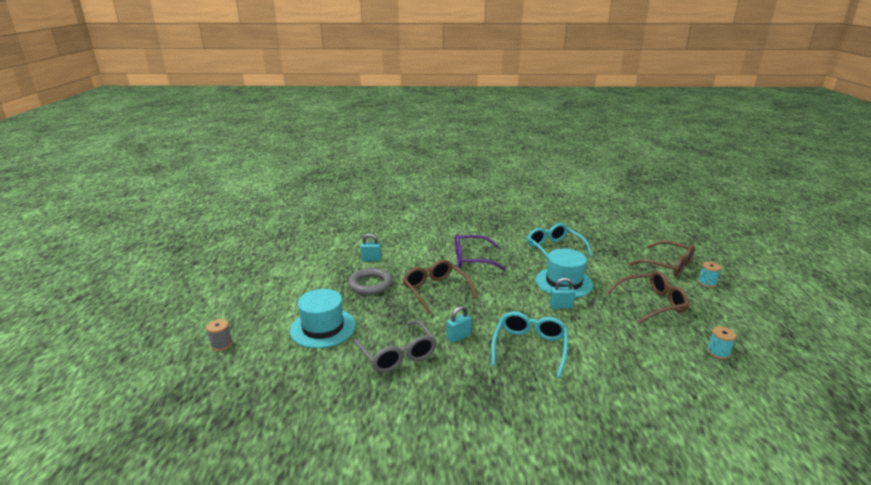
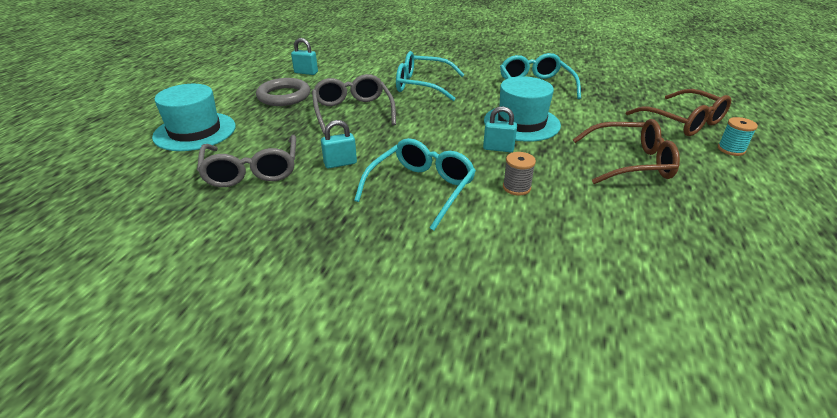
camera: 15 degrees right, 10 degrees up
grey spool [206,319,232,351] -> grey spool moved to [503,152,536,196]
brown glasses [403,260,477,314] -> grey glasses [312,74,396,134]
purple glasses [455,234,506,271] -> turquoise glasses [396,51,465,101]
turquoise spool [707,327,736,360] -> none

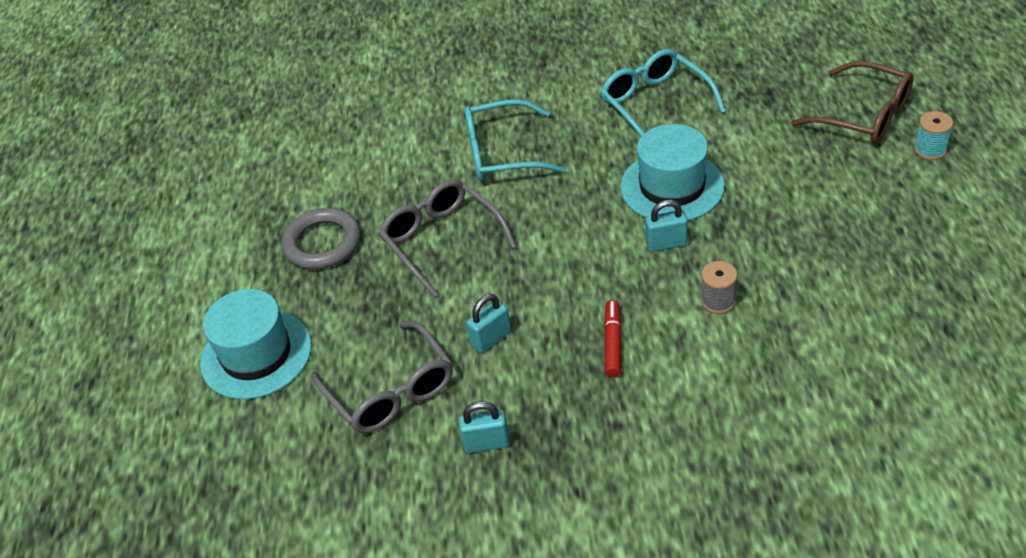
camera: 15 degrees left, 10 degrees up
turquoise padlock [291,38,318,75] -> turquoise padlock moved to [459,401,509,453]
turquoise glasses [354,138,476,231] -> red marker [604,300,621,377]
brown glasses [573,119,680,184] -> none

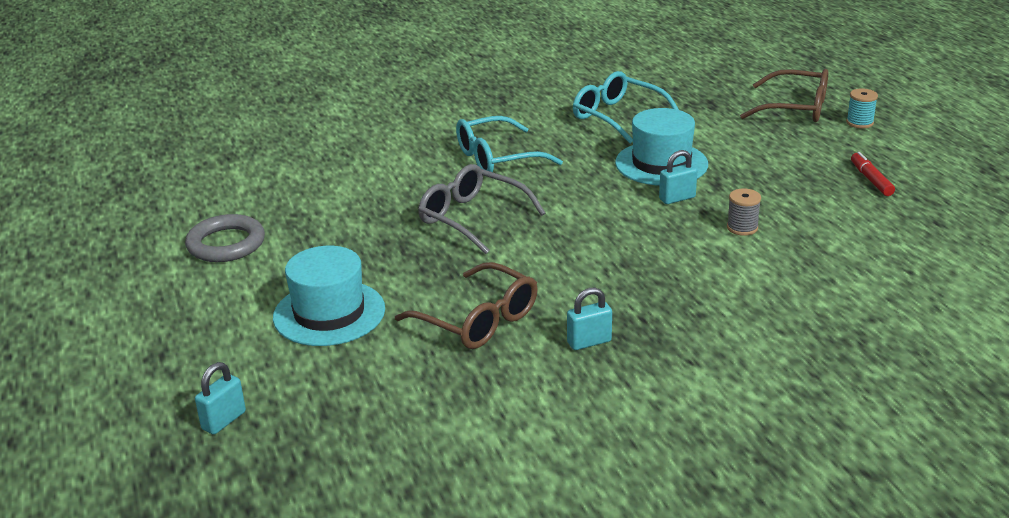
camera: 20 degrees left, 15 degrees down
grey ring [282,208,361,269] -> grey ring moved to [185,214,265,262]
grey glasses [312,321,453,433] -> brown glasses [395,262,538,349]
turquoise padlock [466,294,511,353] -> turquoise padlock moved to [195,362,246,435]
red marker [604,300,621,377] -> red marker moved to [851,152,895,196]

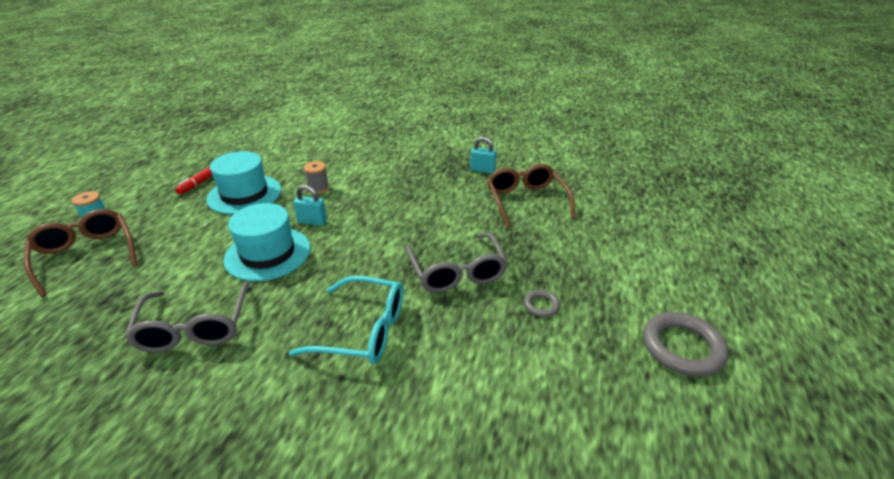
camera: 145 degrees left, 5 degrees up
turquoise padlock [195,362,246,435] -> none
turquoise hat [273,246,385,346] -> turquoise hat moved to [207,151,281,215]
turquoise glasses [573,71,679,144] -> grey glasses [125,281,250,353]
none -> grey ring [524,290,560,317]

